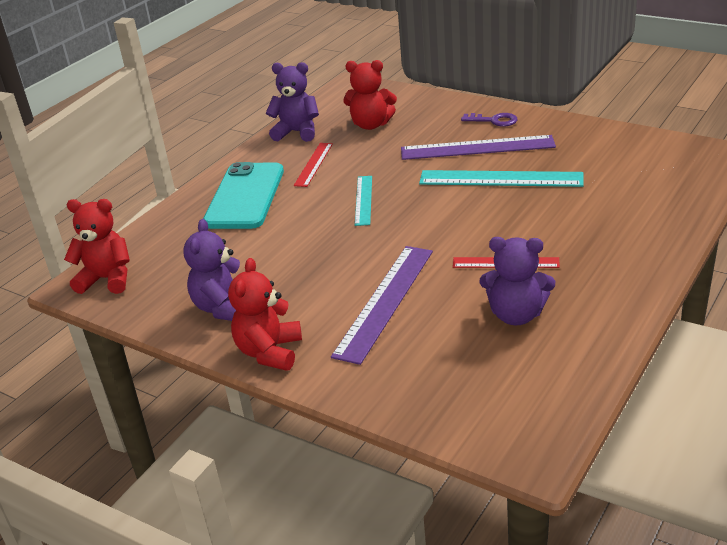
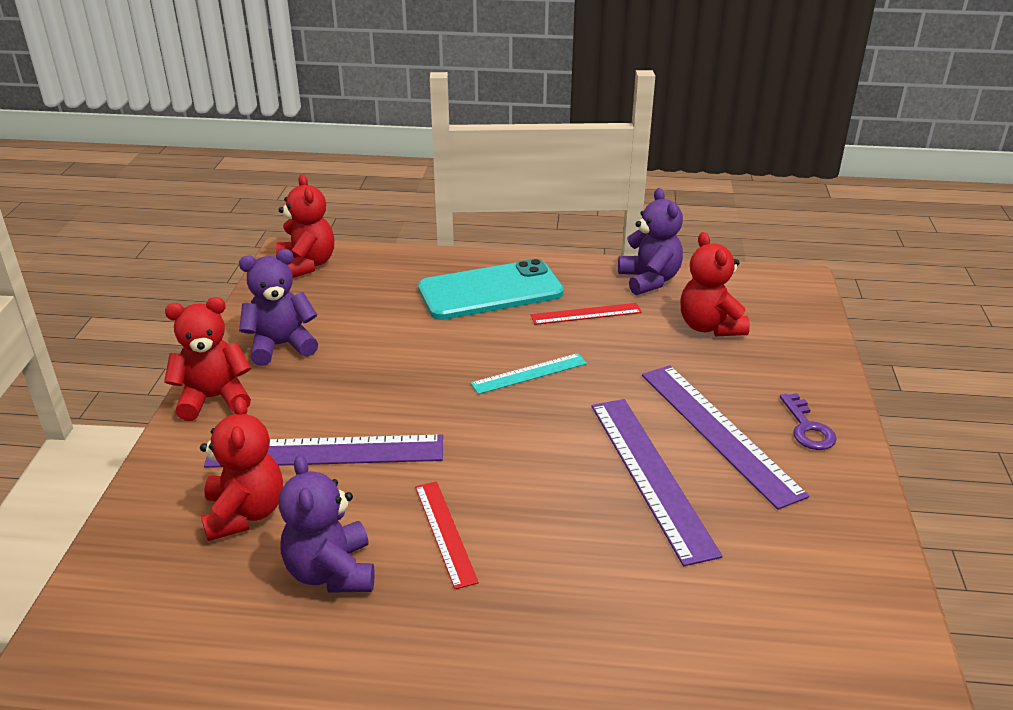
camera: 60 degrees right, 0 degrees up
turquoise ruler [419,170,584,187] -> purple ruler [592,399,723,566]
none -> red teddy bear [200,397,283,541]

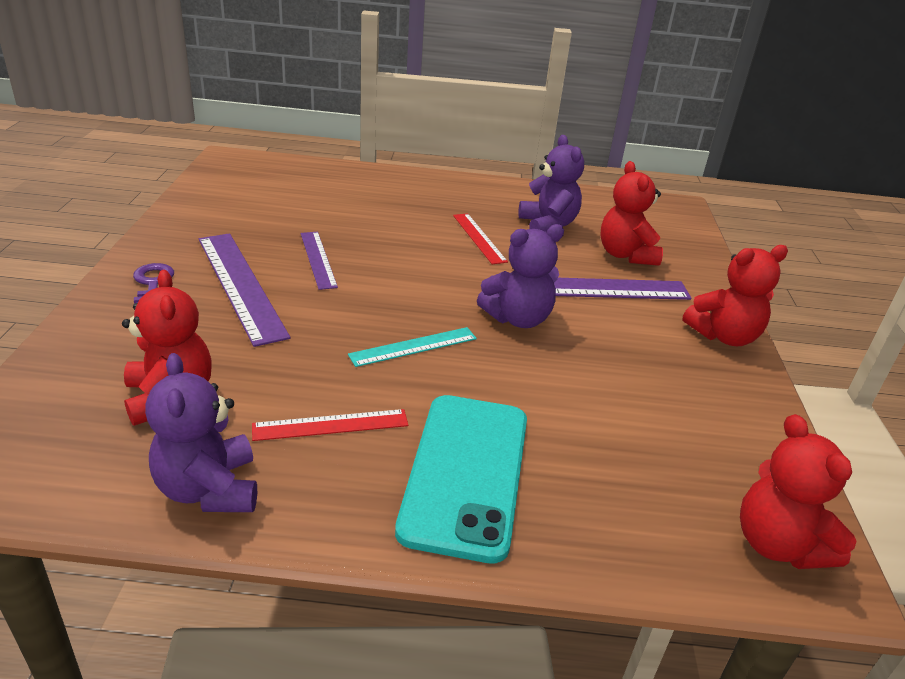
camera: 175 degrees right, 0 degrees up
purple teddy bear [239,249,318,366] -> purple teddy bear moved to [477,224,564,328]
turquoise phone [418,259,564,320] -> turquoise phone turned 60 degrees counterclockwise [395,395,527,564]
purple ruler [592,399,723,566] -> purple ruler [301,232,338,290], size x0.57

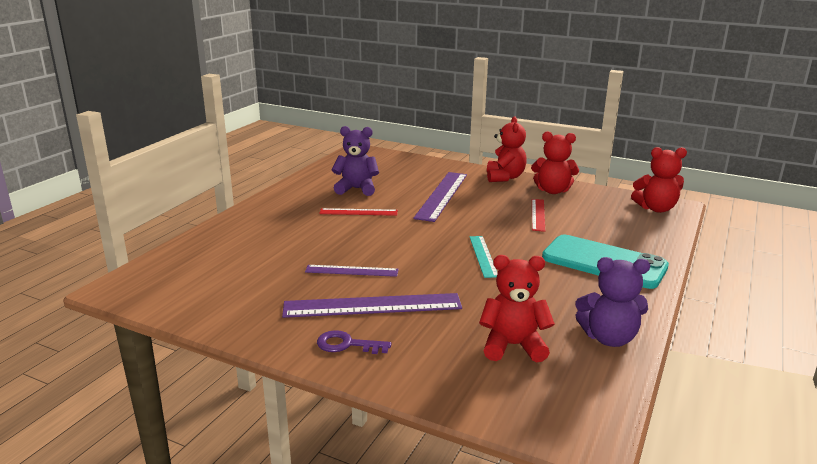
camera: 65 degrees left, 10 degrees down
red ruler [252,409,408,441] -> red ruler moved to [532,199,545,232]
purple teddy bear [477,224,564,328] -> none
red teddy bear [600,161,663,266] -> red teddy bear moved to [531,131,579,194]

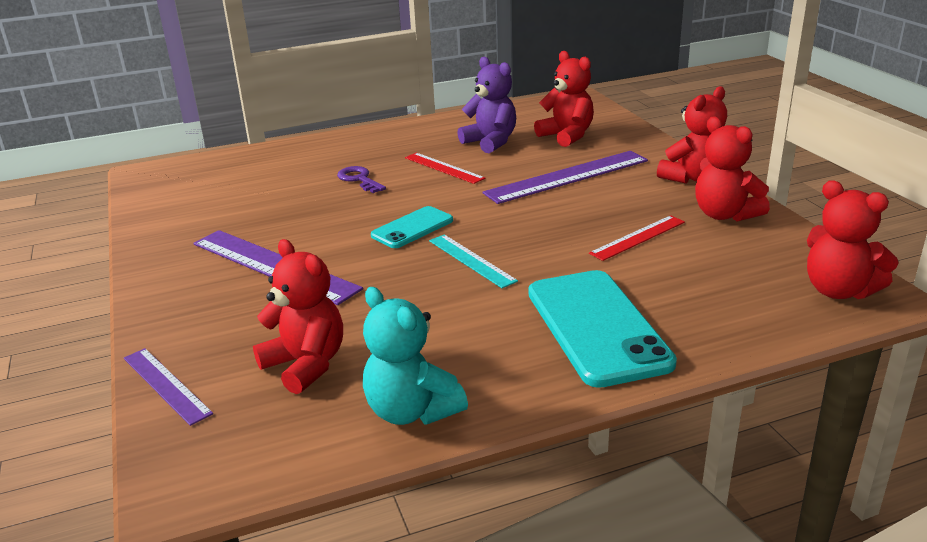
camera: 45 degrees right, 5 degrees up
purple ruler [305,265,399,277] -> purple ruler moved to [124,348,213,426]
purple key [317,330,392,354] -> purple key moved to [337,166,386,193]
turquoise ruler [469,236,498,278] -> turquoise ruler turned 75 degrees counterclockwise [429,234,518,288]
purple teddy bear [575,257,650,347] -> turquoise teddy bear [363,287,468,425]
none -> turquoise phone [371,206,453,248]
none -> red teddy bear [534,51,594,147]

